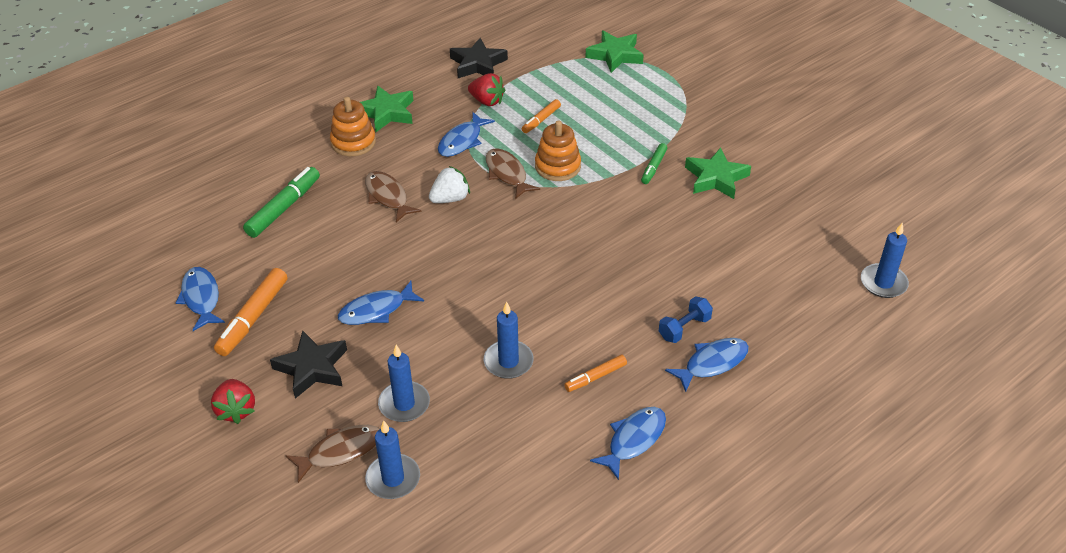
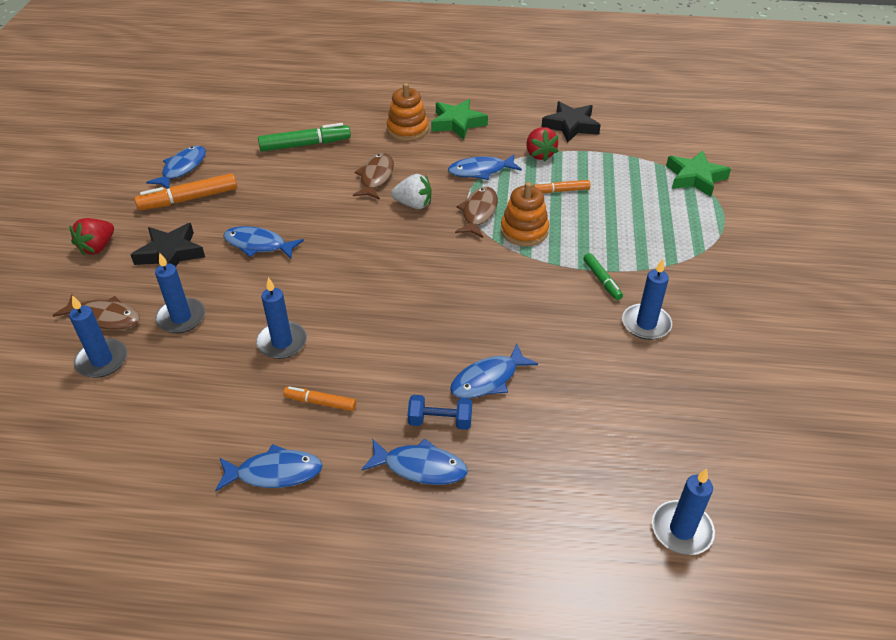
camera: 45 degrees right, 0 degrees up
green marker [641,143,668,184] -> green marker turned 90 degrees counterclockwise [583,253,623,300]
green star [685,148,751,199] -> blue candle [622,259,672,340]
none -> blue fish [450,344,538,399]

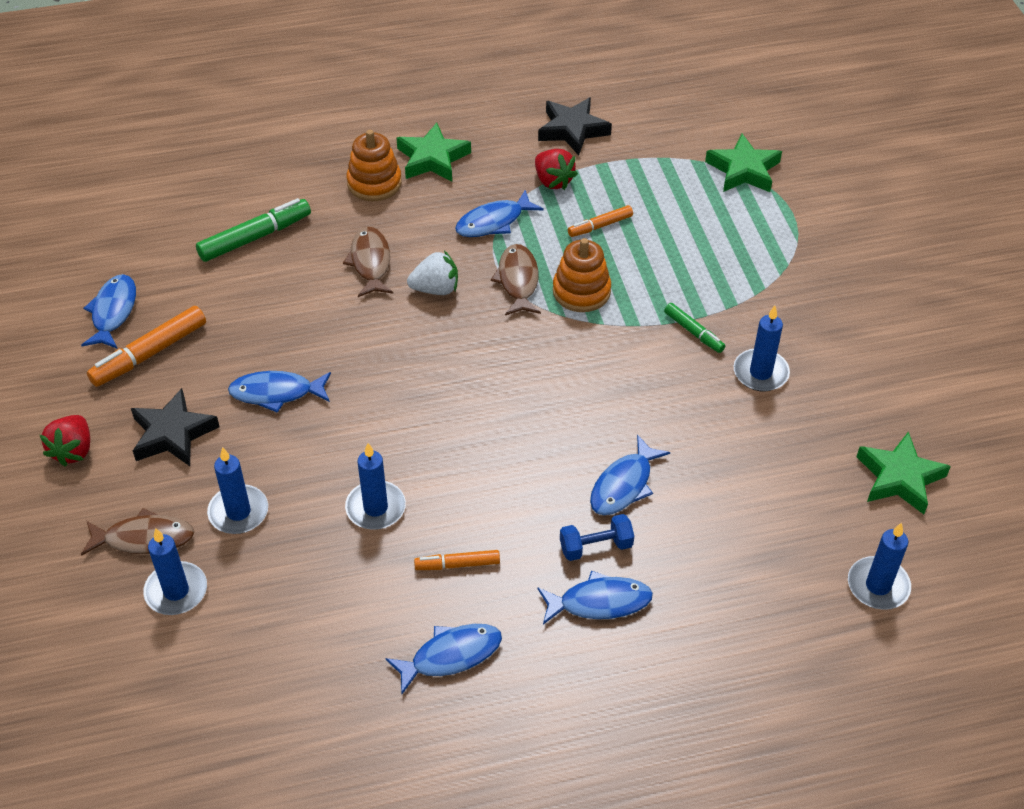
camera: 20 degrees left, 5 degrees up
none -> green star [857,431,951,514]

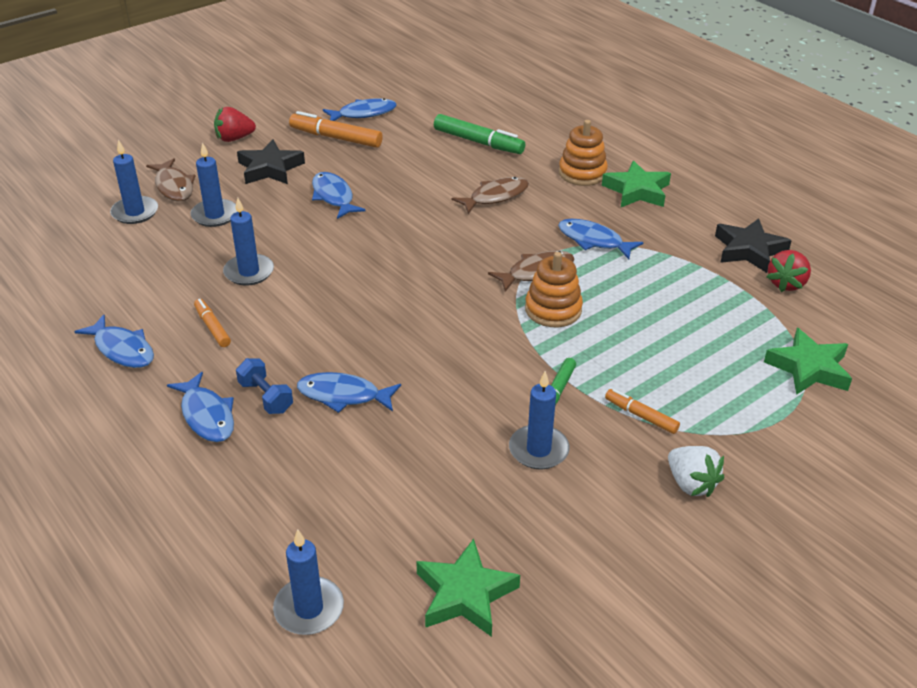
camera: 65 degrees right, 10 degrees down
white strawberry [407,251,458,295] -> white strawberry moved to [668,446,724,497]
red strawberry [535,149,578,190] -> red strawberry moved to [766,250,811,292]
orange marker [568,205,633,237] -> orange marker moved to [605,389,680,434]

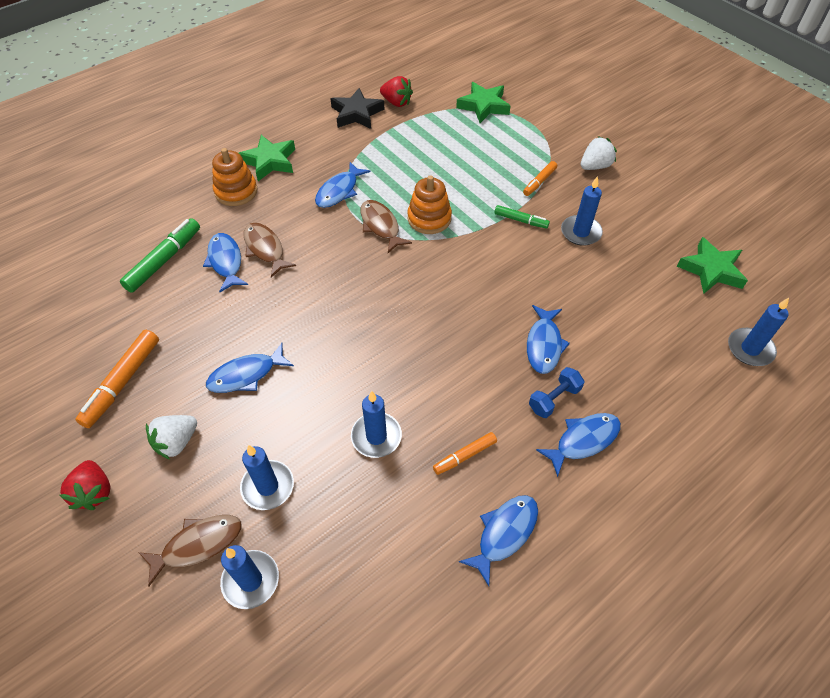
camera: 90 degrees left, 15 degrees up
black star [237,140,305,184] -> white strawberry [146,415,197,460]
blue fish [323,98,396,121] -> blue fish moved to [203,233,248,292]

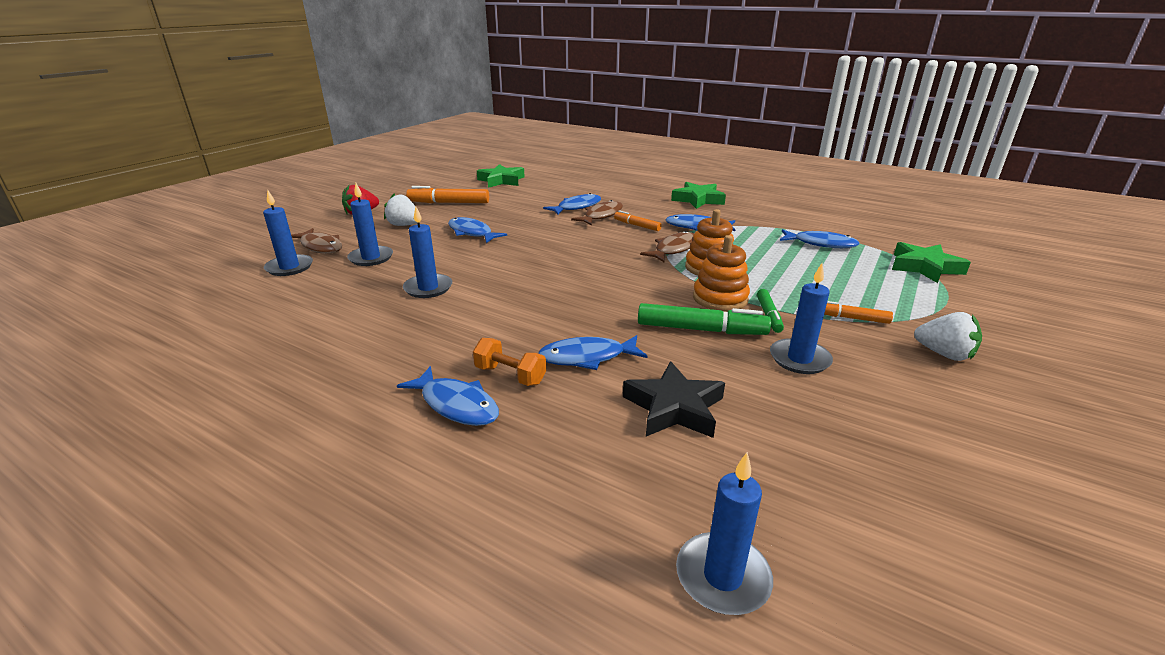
camera: 70 degrees right, 25 degrees down
green marker [120,218,200,293] -> green marker moved to [638,303,771,335]
orange stacking toy [212,148,258,206] -> orange stacking toy moved to [693,235,750,311]
black star [330,88,384,129] -> black star moved to [623,361,725,438]
red strawberry [380,76,413,107] -> none
orange marker [433,432,497,475] -> orange marker moved to [614,210,662,231]
blue fish [459,495,538,586] -> blue fish moved to [780,229,860,248]
blue dumbbell [529,367,584,418] -> orange dumbbell [473,338,546,386]
green star [677,237,748,294] -> green star moved to [477,164,525,188]

